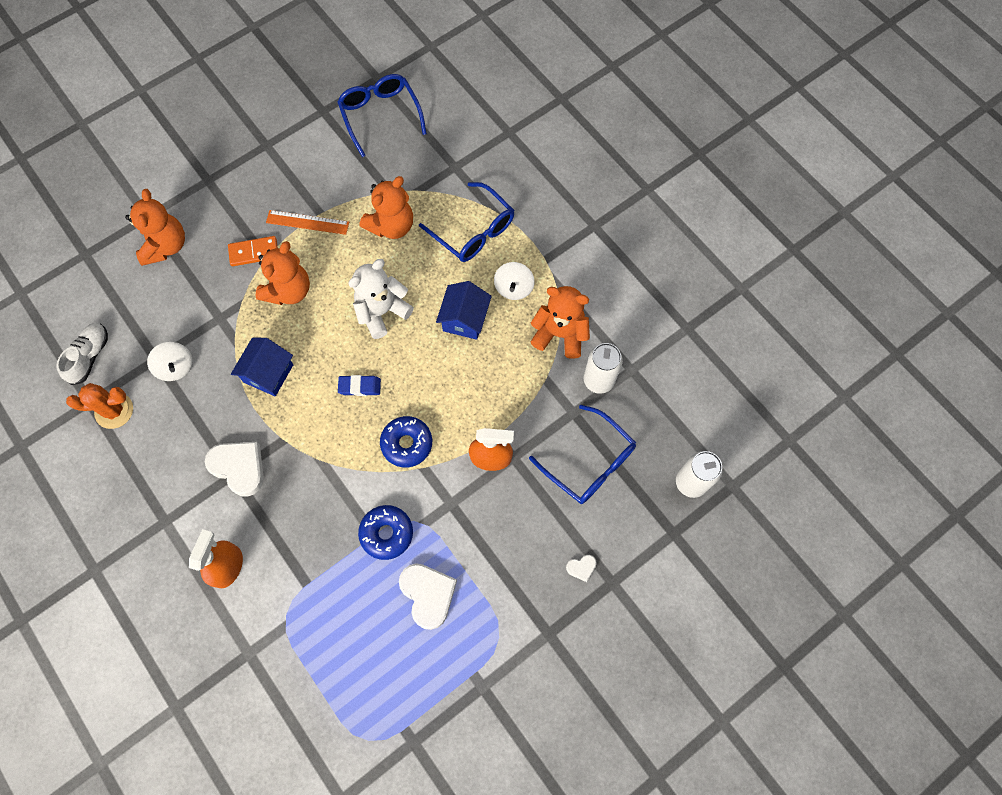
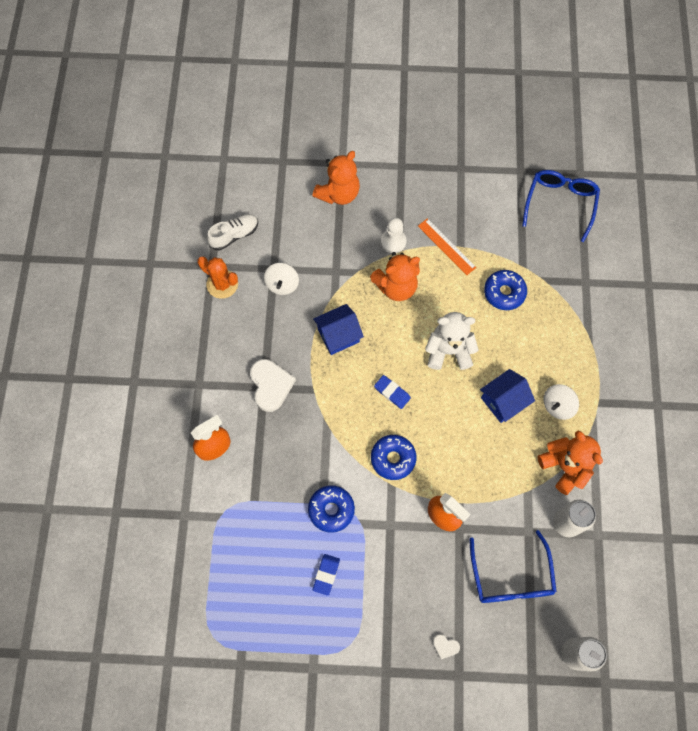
camera: 40 degrees right, 0 degrees up
orange domino [228,236,278,266] -> white pawn [381,218,407,253]
orange teddy bear [360,176,413,239] -> blue donut [484,270,527,310]
white heart [399,563,457,630] -> blue eraser [313,554,340,596]
blue glasses [419,182,514,262] -> none

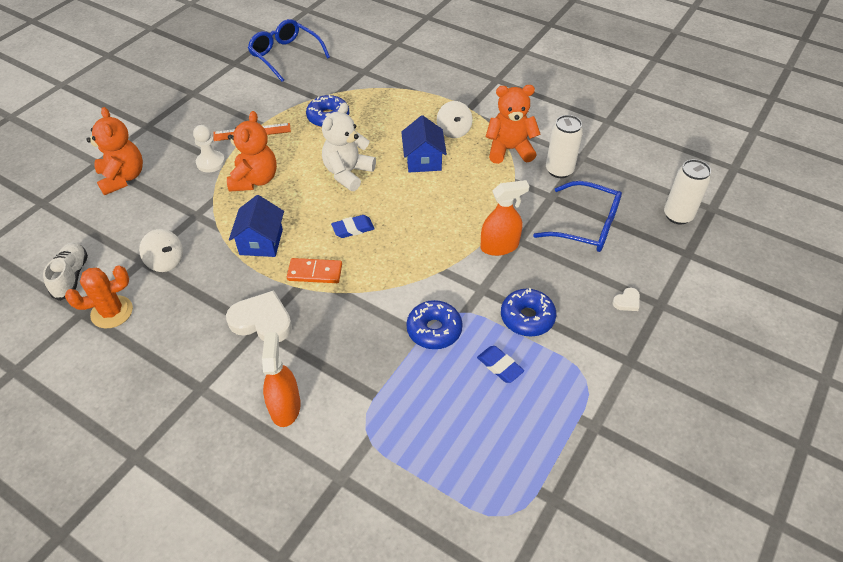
camera: 60 degrees left, 20 degrees down
blue donut [371,435,416,480] -> blue donut moved to [501,288,556,337]
none -> orange domino [287,258,342,283]

